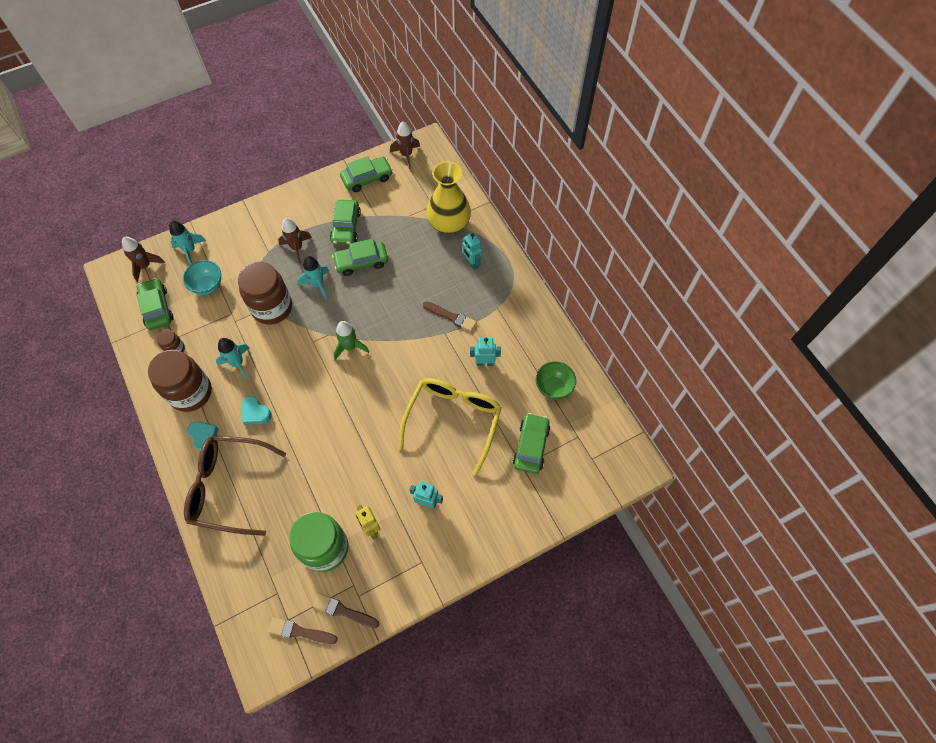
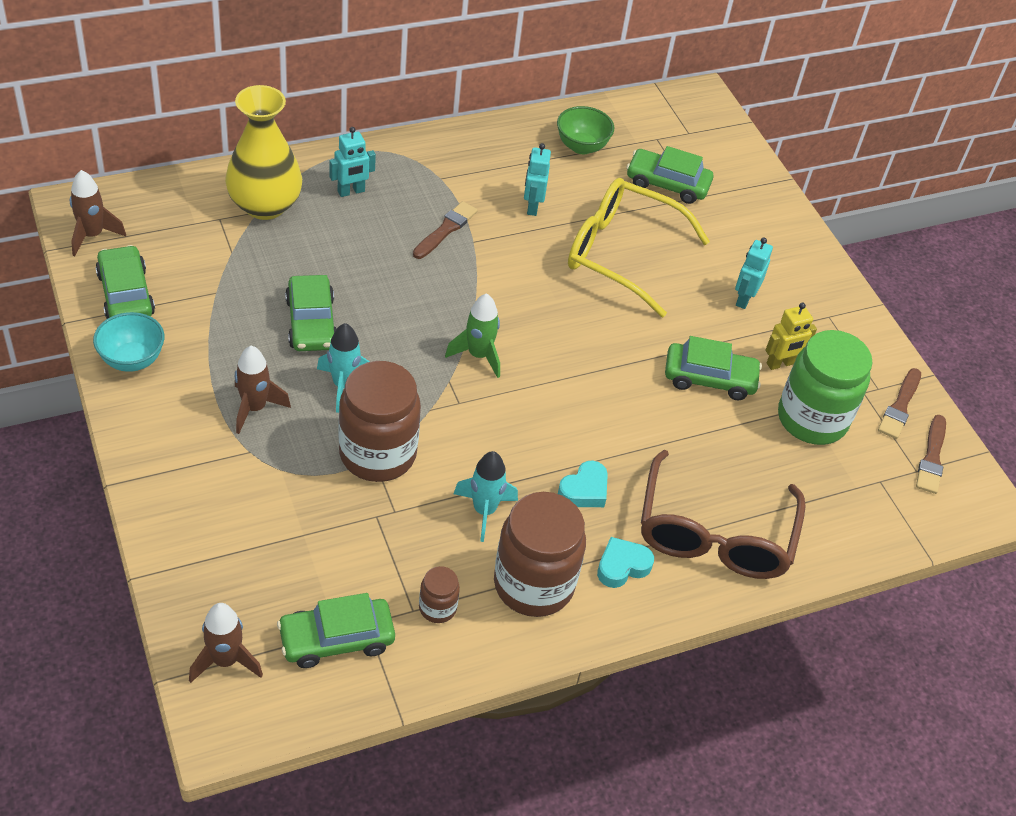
camera: 90 degrees left, 15 degrees down
turquoise rocket [169,221,206,265] -> none
turquoise bowl [183,260,221,295] -> turquoise bowl moved to [93,312,164,372]
green car [330,200,361,245] -> green car moved to [665,336,762,400]

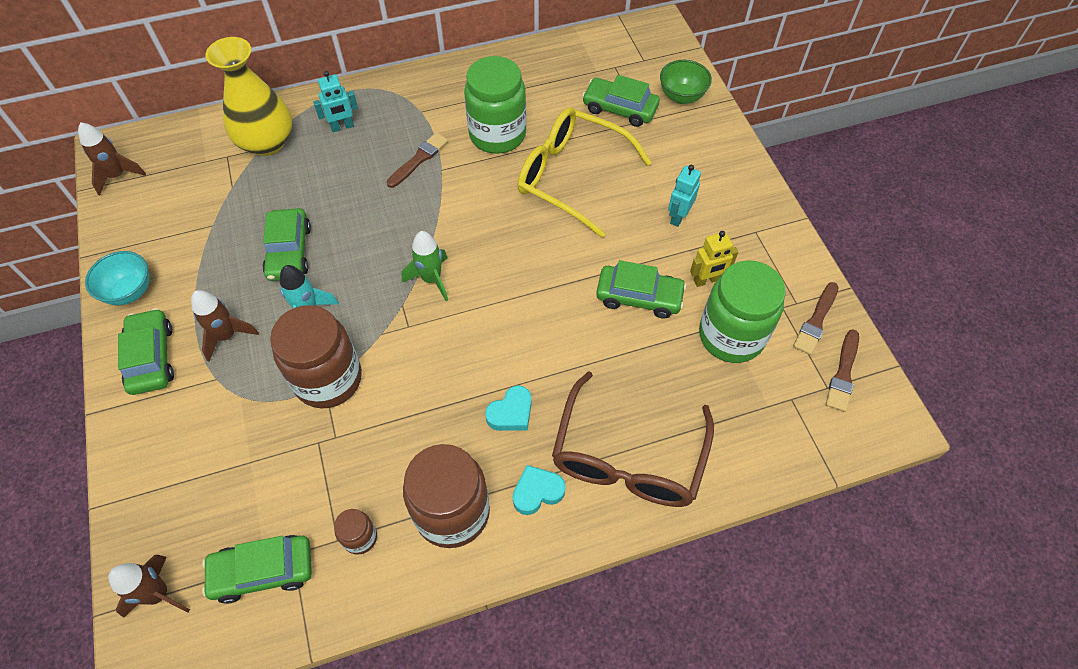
camera: 10 degrees right, 10 degrees up
green car [95,245,155,319] -> green car moved to [118,308,174,395]
turquoise rocket [454,451,518,542] -> none
turquoise robot [524,143,551,216] -> green jar [464,56,527,154]
green bowl [557,106,614,154] -> green bowl moved to [660,60,712,104]

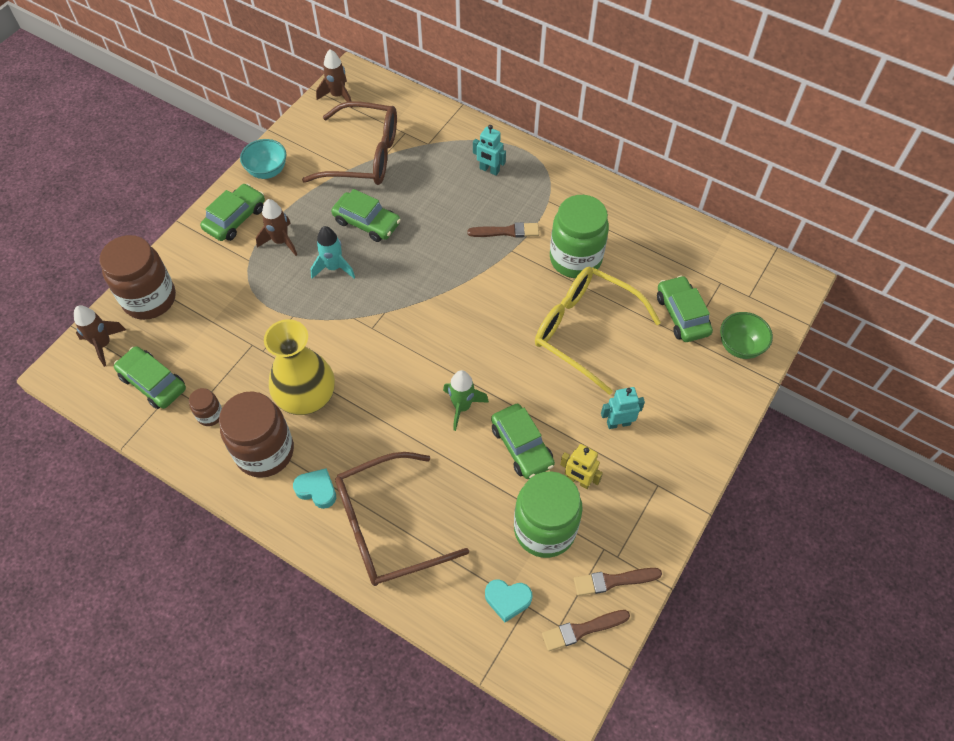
camera: 50 degrees right, 0 degrees up
yellow vase [206,37,293,156] -> yellow vase moved to [264,319,335,415]
green car [263,208,311,281] -> green car turned 105 degrees counterclockwise [331,189,401,242]
brown jar [270,305,362,409] -> brown jar moved to [100,235,176,320]
green rocket [402,231,448,301] -> green rocket moved to [443,370,489,431]
turquoise heart [485,385,532,431] -> turquoise heart moved to [485,579,532,622]
yellow glasses [518,108,652,237] -> yellow glasses turned 45 degrees counterclockwise [535,267,661,395]
none -> brown glasses [302,101,397,185]

